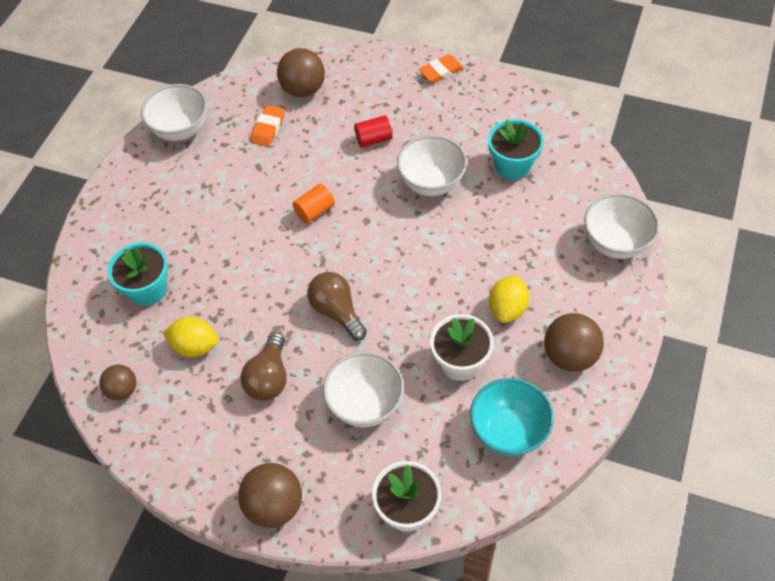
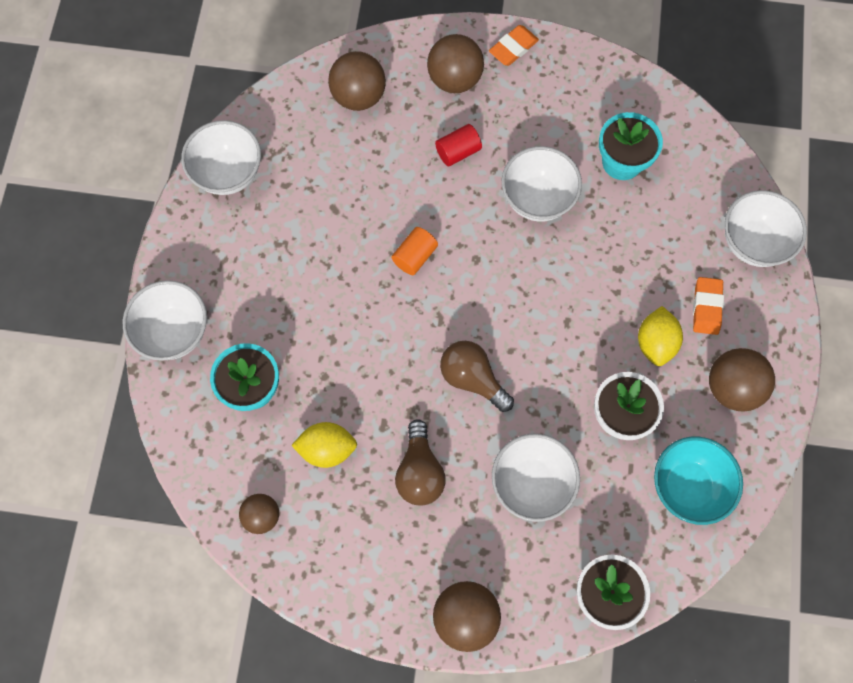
camera: 15 degrees left, 15 degrees up
orange eraser [251,105,285,147] -> orange eraser moved to [693,277,724,335]
none -> white bowl [123,280,207,361]
none -> brown ball [427,34,484,93]

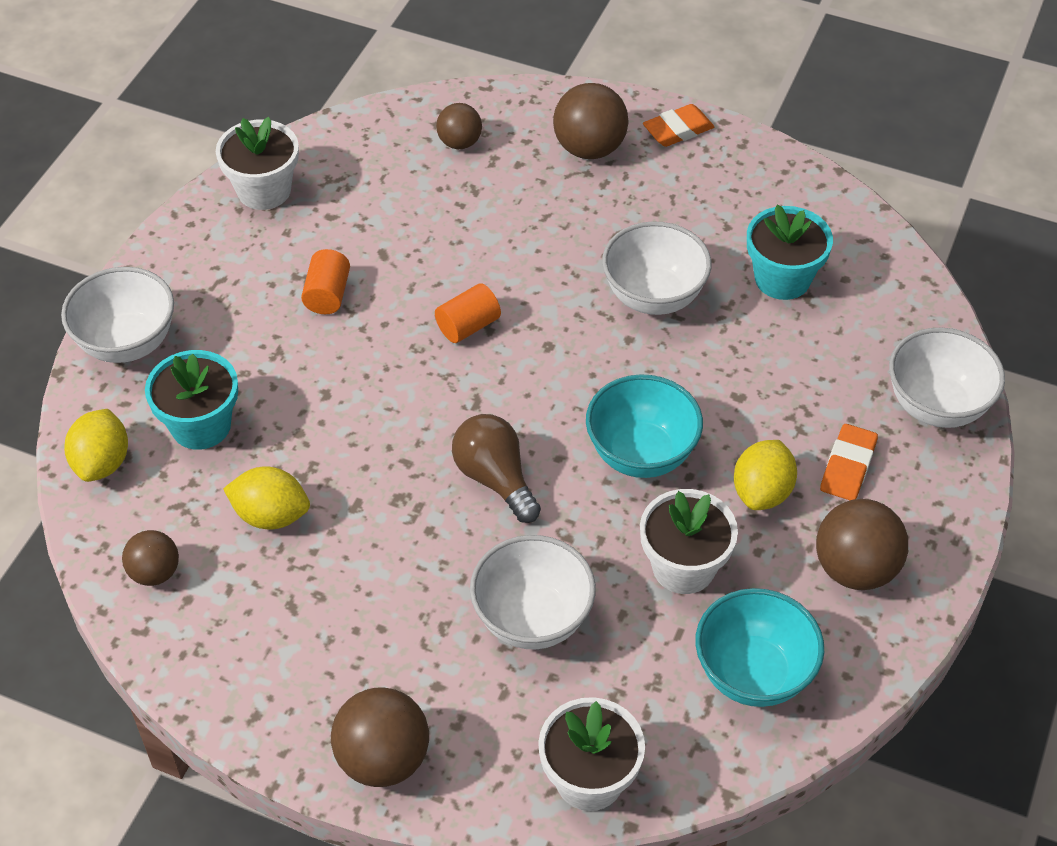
camera: 15 degrees right, 20 degrees down
white bowl [181,120,261,195] -> white flower pot [216,117,299,210]
brown ball [328,51,386,111] -> brown ball [436,103,482,149], size x0.61
brown light bulb [395,419,446,506] -> none
red cylinder [435,124,482,167] -> none
none -> yellow lemon [64,409,128,482]
none -> orange cylinder [301,249,350,314]
none -> turquoise bowl [586,374,703,478]

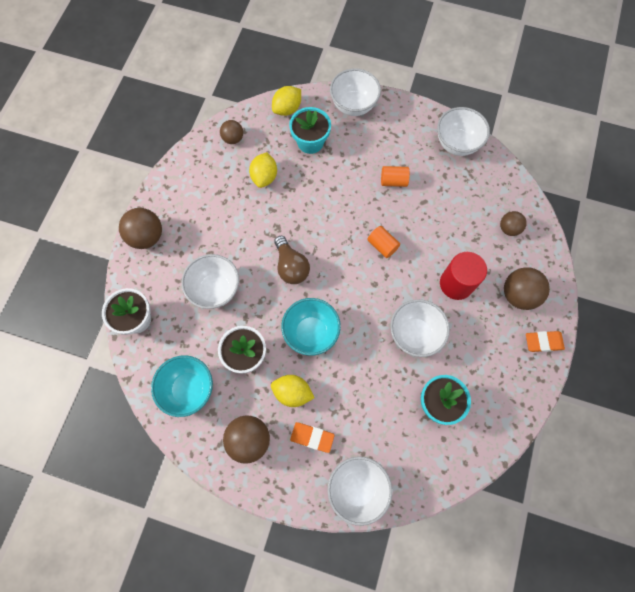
camera: 85 degrees right, 20 degrees up
yellow lemon [64,409,128,482] -> yellow lemon turned 45 degrees counterclockwise [272,86,301,116]
white flower pot [216,117,299,210] -> white bowl [437,107,490,156]
brown light bulb [452,414,541,523] -> brown light bulb turned 105 degrees clockwise [274,236,310,284]
orange eraser [643,104,714,147] -> orange eraser turned 60 degrees counterclockwise [526,331,565,352]
none -> red cylinder [440,252,487,300]

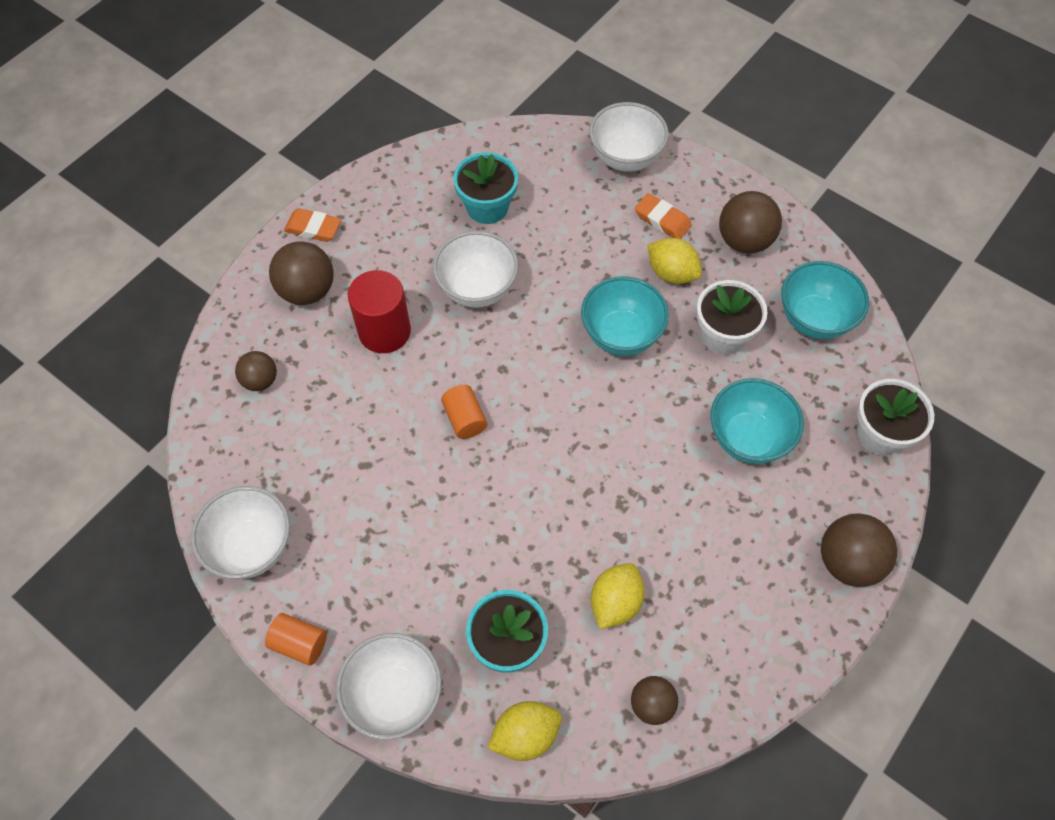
camera: 160 degrees left, 10 degrees down
white bowl [181,254,239,309] -> turquoise bowl [711,378,804,464]
brown light bulb [274,236,310,284] -> none
orange cylinder [381,166,410,187] -> orange cylinder moved to [265,613,327,666]

